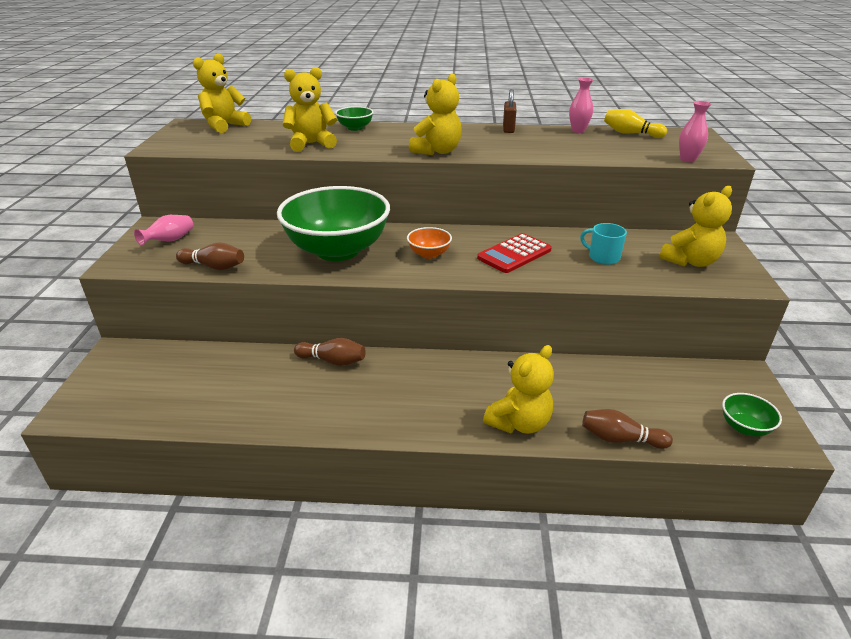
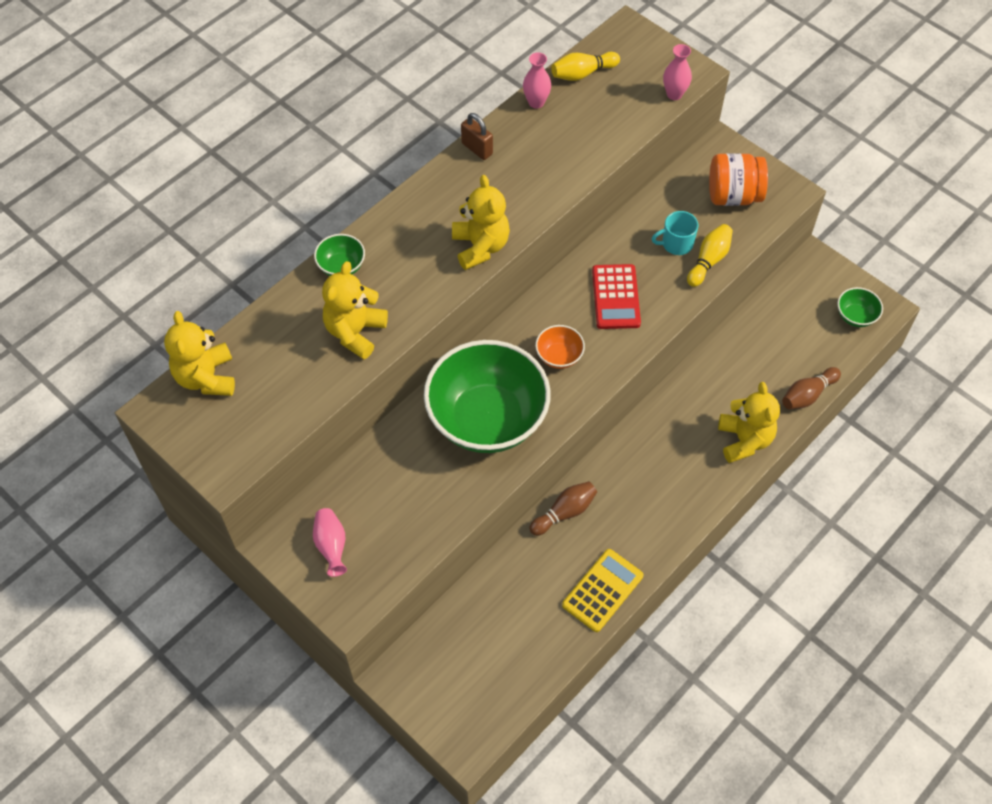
camera: 50 degrees left, 25 degrees up
brown bowling pin [176,242,244,270] -> none
yellow teddy bear [659,186,732,267] -> orange jar [709,153,768,206]
none -> yellow calculator [562,549,644,632]
none -> yellow bowling pin [687,224,733,287]

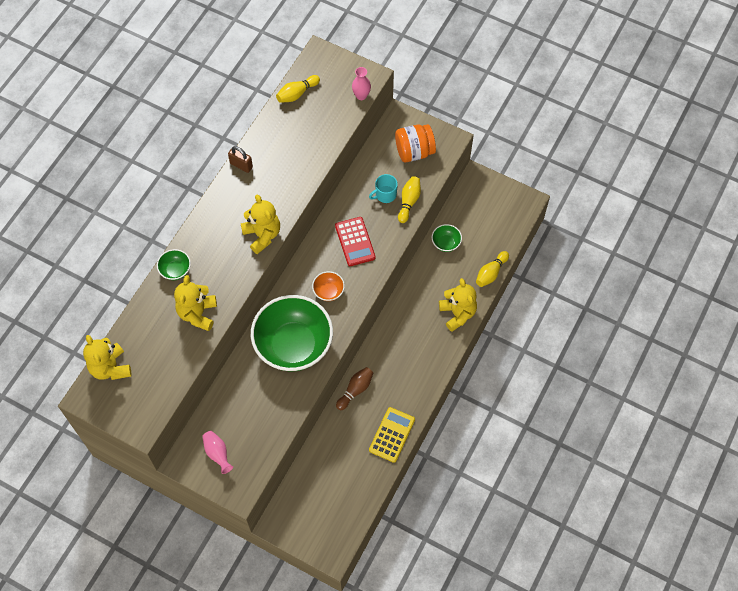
camera: 15 degrees left, 5 degrees up
pink vase [523,52,551,109] -> none
brown bowling pin [782,367,841,409] -> yellow bowling pin [476,251,509,287]
green bowl [837,287,883,327] -> green bowl moved to [432,224,462,252]

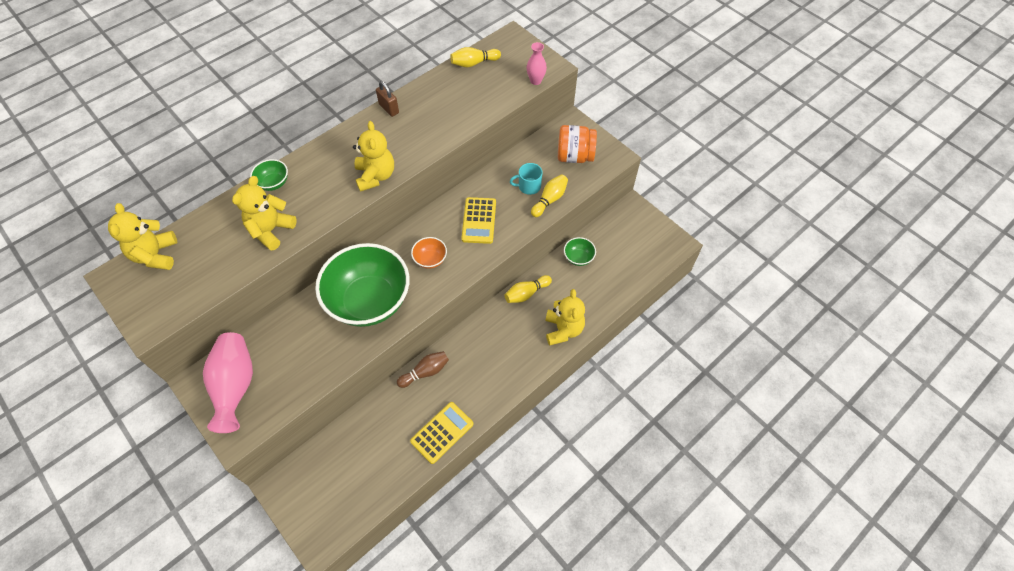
camera: 20 degrees right, 5 degrees down
pink vase [202,431,233,474] -> pink vase [203,332,253,433], size x1.90
red calculator [335,217,376,266] -> yellow calculator [462,197,496,244]
yellow bowling pin [476,251,509,287] -> yellow bowling pin moved to [505,275,552,303]

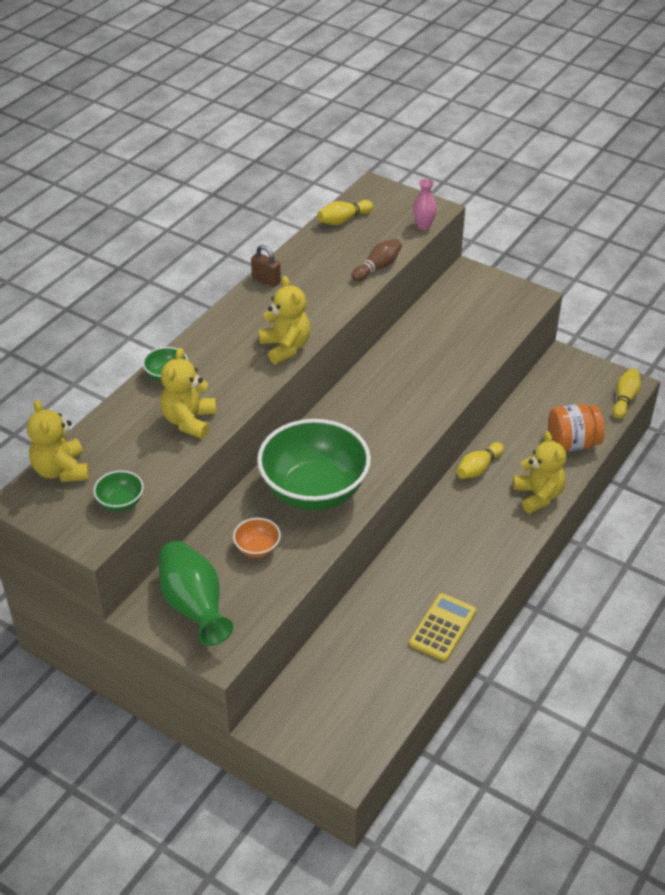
camera: 15 degrees left, 15 degrees down
pink vase [203,332,253,433] -> green vase [159,541,233,646]
brown bowling pin [397,351,449,388] -> brown bowling pin moved to [352,239,402,282]
orange bowl [411,237,447,269] -> orange bowl moved to [233,518,281,558]
yellow calculator [462,197,496,244] -> none
turquoise mug [510,163,543,195] -> none
yellow bowling pin [531,174,568,217] -> yellow bowling pin moved to [613,368,641,419]
orange jar [558,125,597,163] -> orange jar moved to [548,404,605,452]
green bowl [564,237,596,266] -> green bowl moved to [93,470,144,511]

